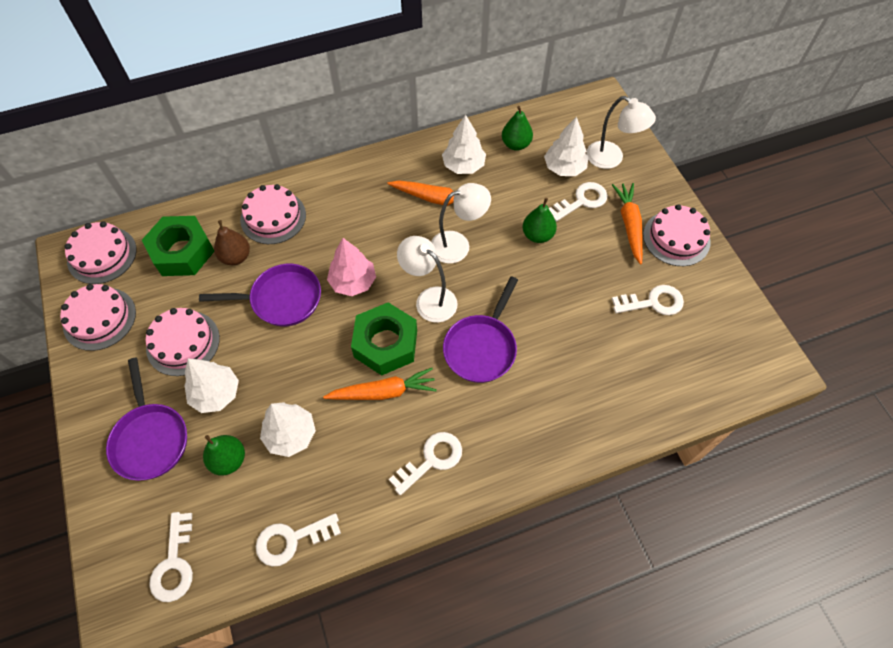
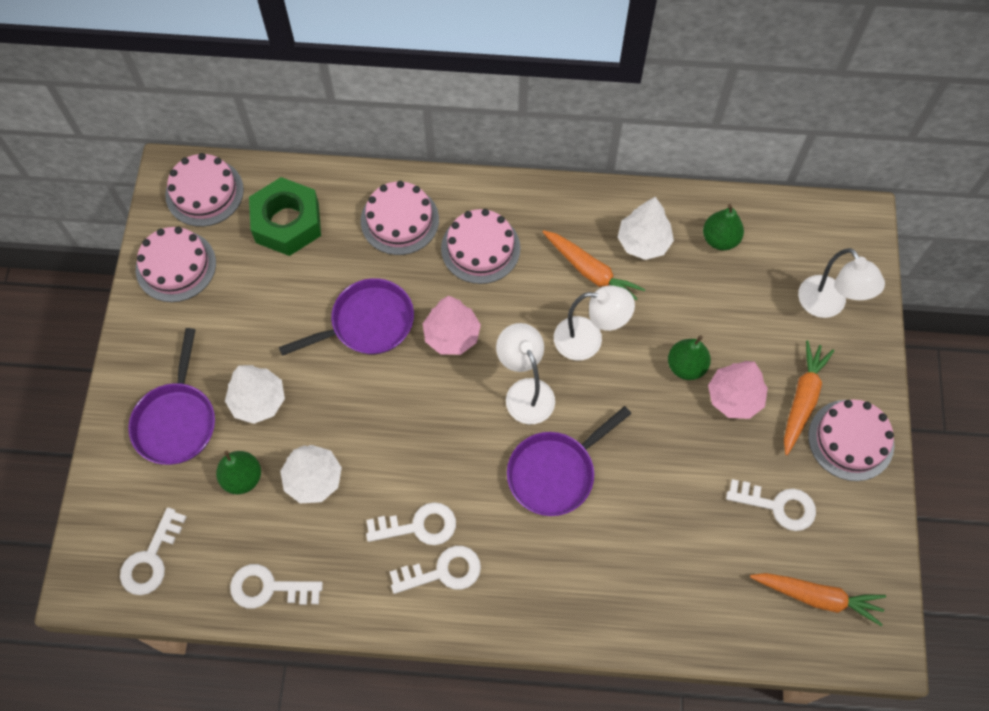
camera: 25 degrees right, 5 degrees up
pink cake [146,308,220,376] -> pink cake moved to [441,209,520,284]
purple pan [199,264,321,326] -> purple pan turned 45 degrees counterclockwise [279,278,414,356]
brown pear [214,220,250,265] -> none
orange carrot [323,368,437,400] -> orange carrot moved to [750,573,886,626]
green nut [351,303,417,375] -> none
white tree [544,116,588,176] -> none
white key [549,182,608,222] -> white key moved to [366,502,456,545]
none -> pink tree [708,361,768,419]

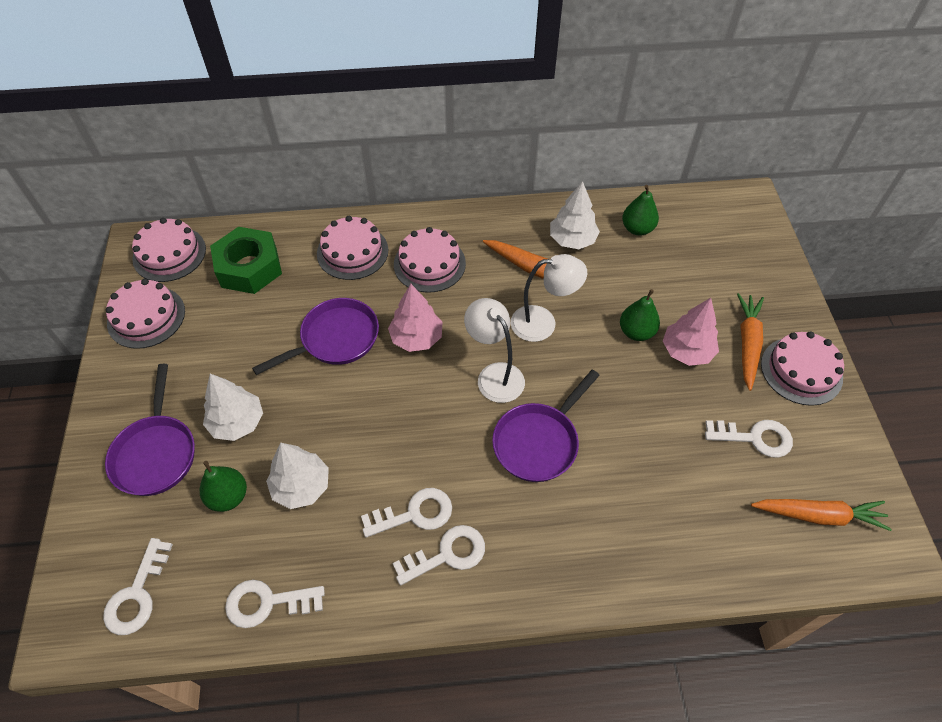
camera: 10 degrees left, 10 degrees down
white lamp [798,248,885,318] -> none

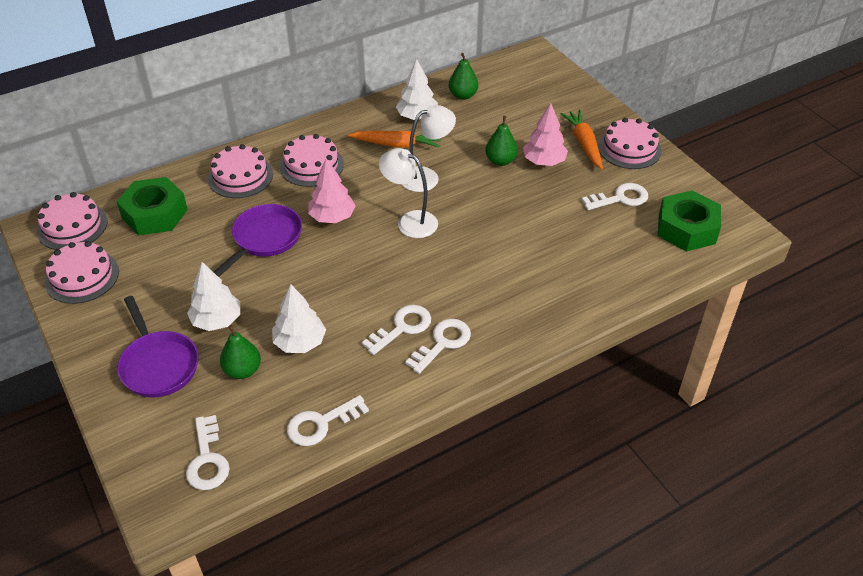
camera: 25 degrees left, 10 degrees down
purple pan [492,370,600,482] -> none
orange carrot [751,499,892,531] -> green nut [658,190,721,252]

